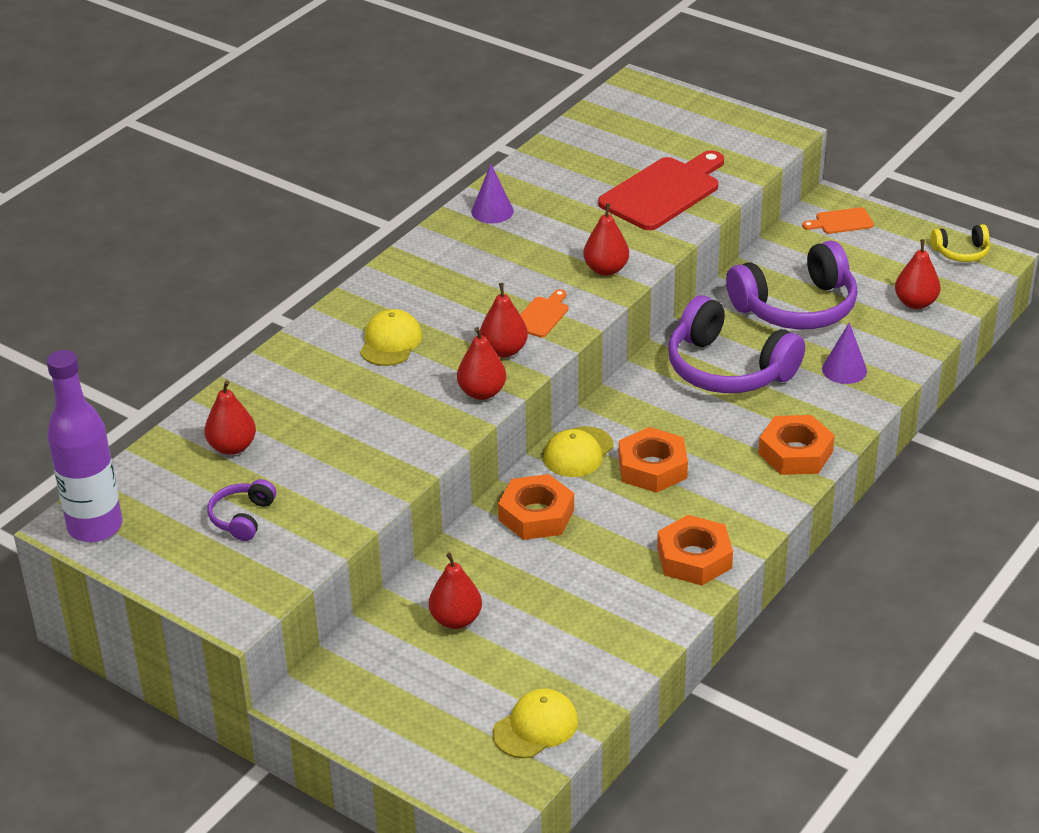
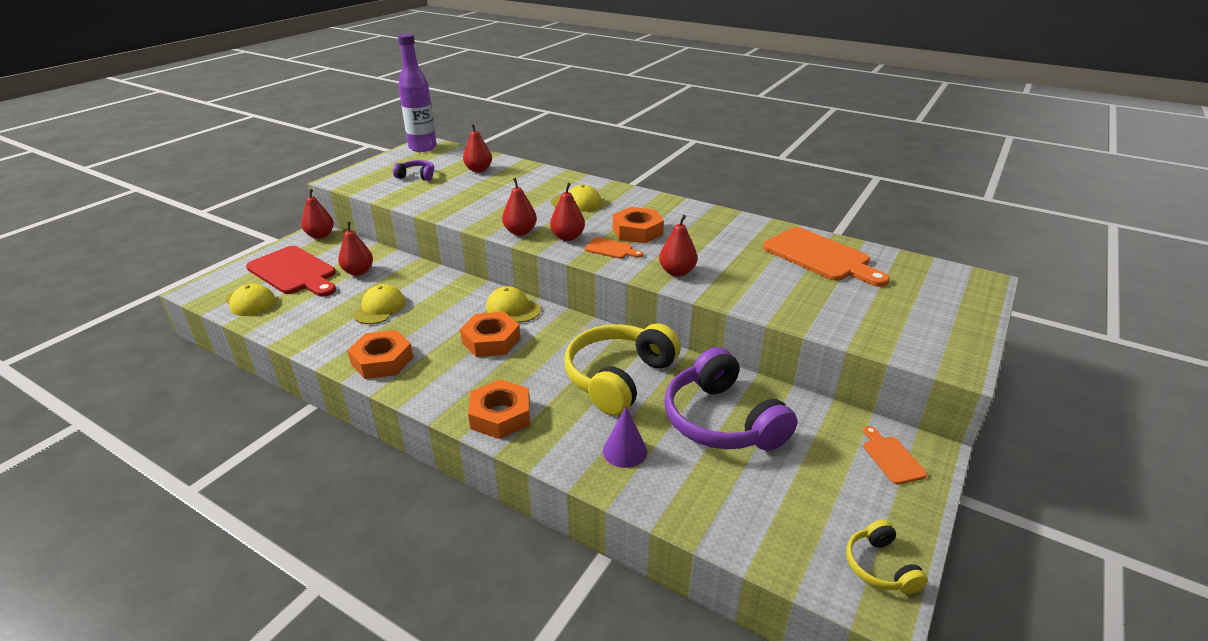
camera: 85 degrees right, 5 degrees down
purple cone [471,164,514,223] -> none
orange nut [498,474,574,540] -> orange nut moved to [613,207,664,243]
red cutting board [598,150,724,230] -> red cutting board moved to [246,246,336,297]
purple headphones [668,295,805,393] -> yellow headphones [565,323,681,416]
red pear [895,239,941,309] -> red pear moved to [301,189,334,239]
none -> yellow cap [353,284,406,324]
none -> orange cutting board [763,227,890,287]

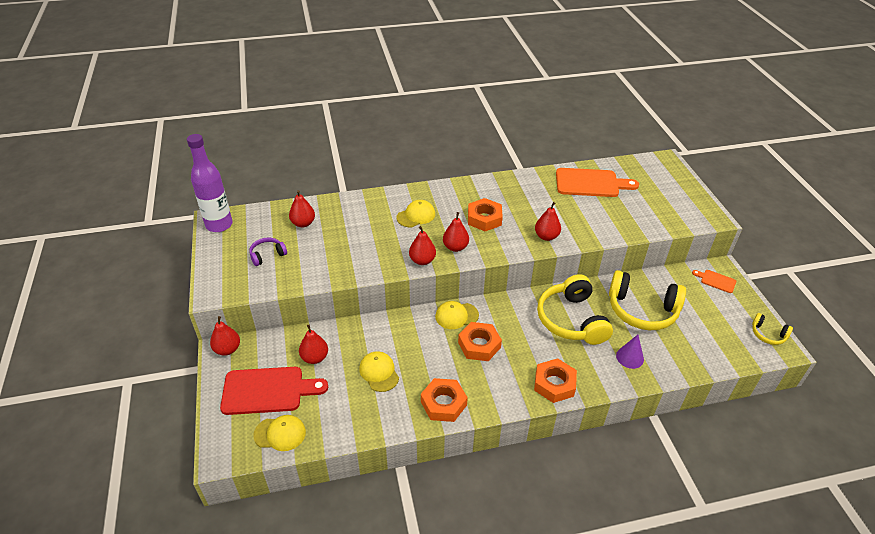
camera: 45 degrees left, 10 degrees up
orange cutting board [584,237,643,259] -> none
purple headphones [664,347,797,451] -> yellow headphones [609,270,686,330]

